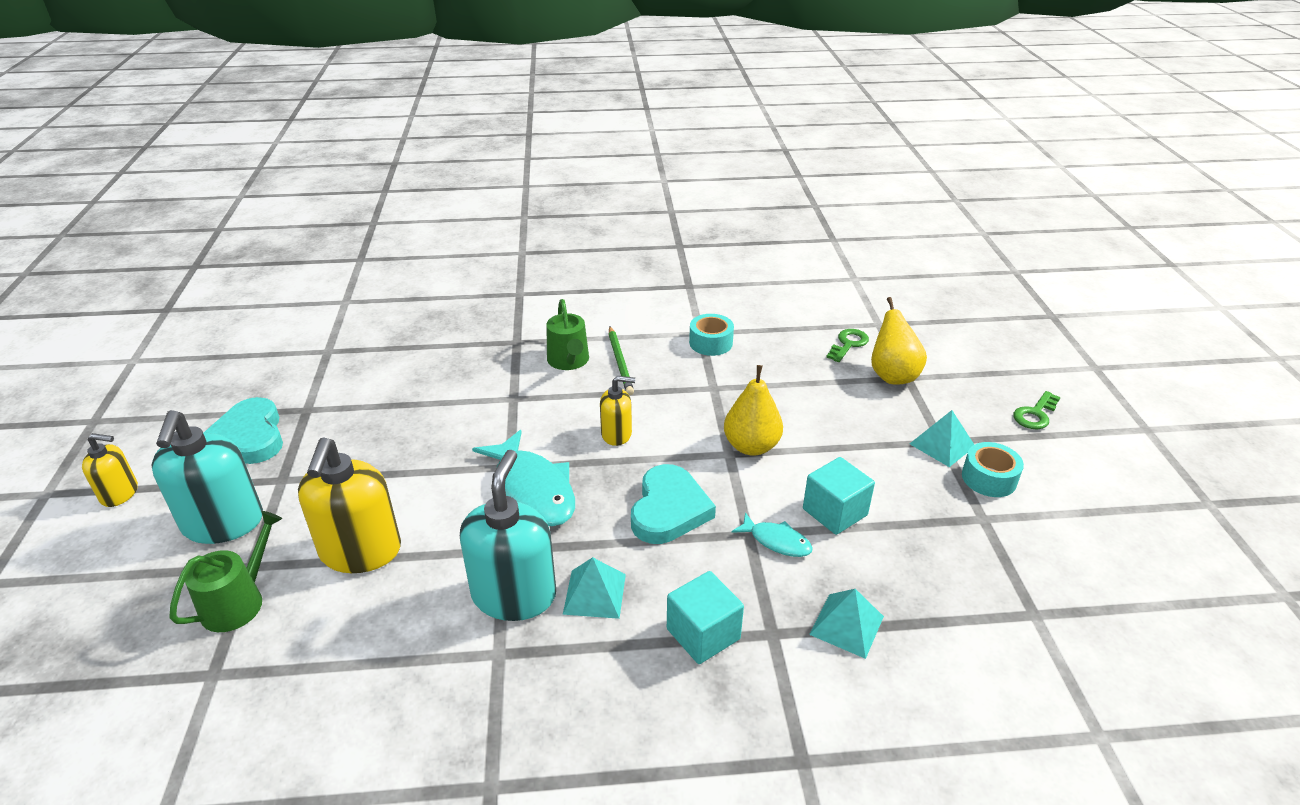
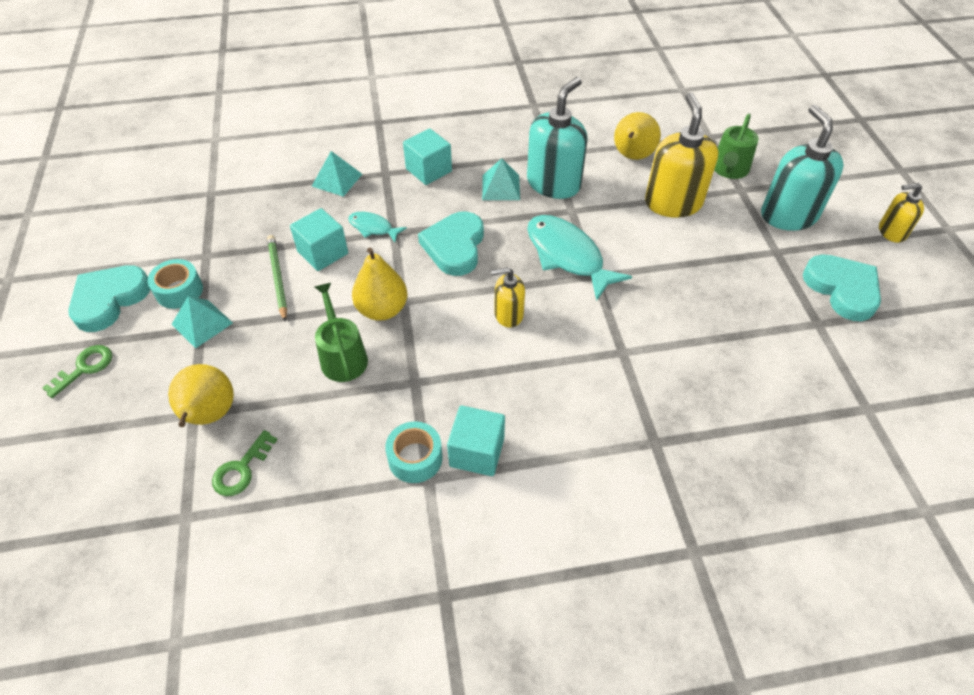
camera: 175 degrees right, 15 degrees up
turquoise soap dispenser [460,450,556,621] -> turquoise soap dispenser turned 150 degrees counterclockwise [527,77,588,199]
green watering can [546,299,589,370] -> green watering can moved to [315,283,368,382]
green pencil [609,327,634,395] -> green pencil moved to [267,235,287,321]
none -> turquoise heart [68,266,150,332]
none -> turquoise cube [447,406,505,476]
none -> yellow pear [614,112,661,160]

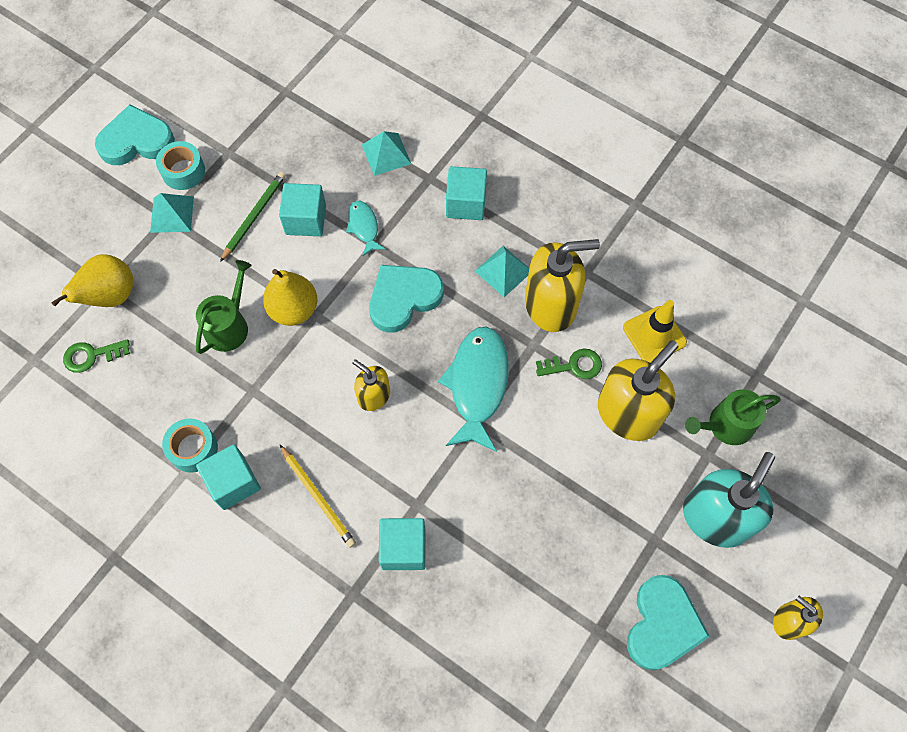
camera: 45 degrees right, 15 degrees up
green key [42,345,112,398] -> green key moved to [536,348,602,379]
turquoise soap dispenser [527,77,588,199] -> yellow soap dispenser [525,239,600,332]
yellow pear [614,112,661,160] -> yellow traffic cone [623,300,687,363]
none -> yellow pencil [279,444,356,548]
none -> turquoise cube [379,518,425,570]

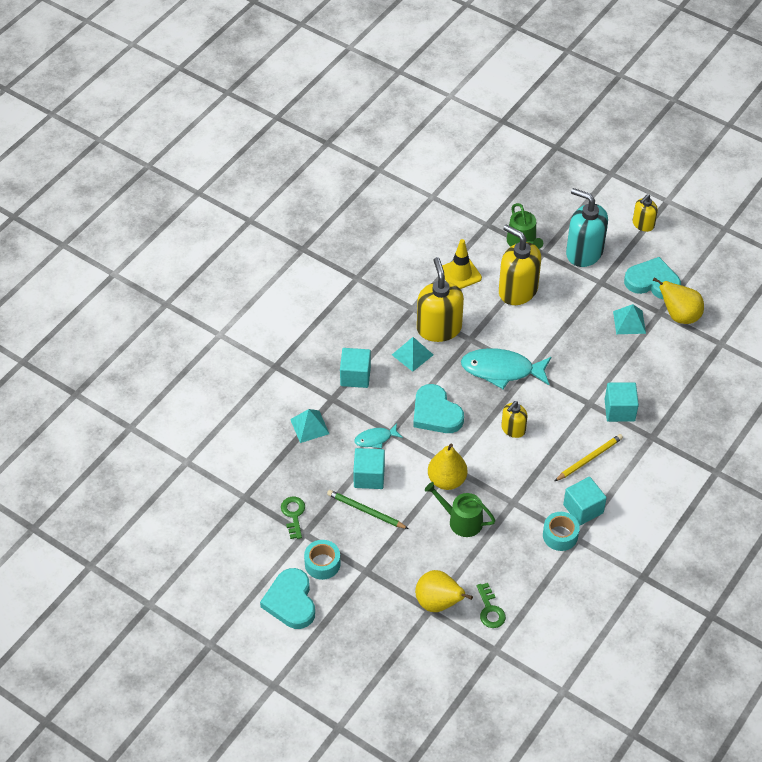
camera: 90 degrees left, 15 degrees down
turquoise pyramid [150,193,194,233] -> turquoise pyramid moved to [613,304,646,334]
green key [536,348,602,379] -> green key moved to [281,497,305,539]
none -> yellow pear [653,277,704,324]

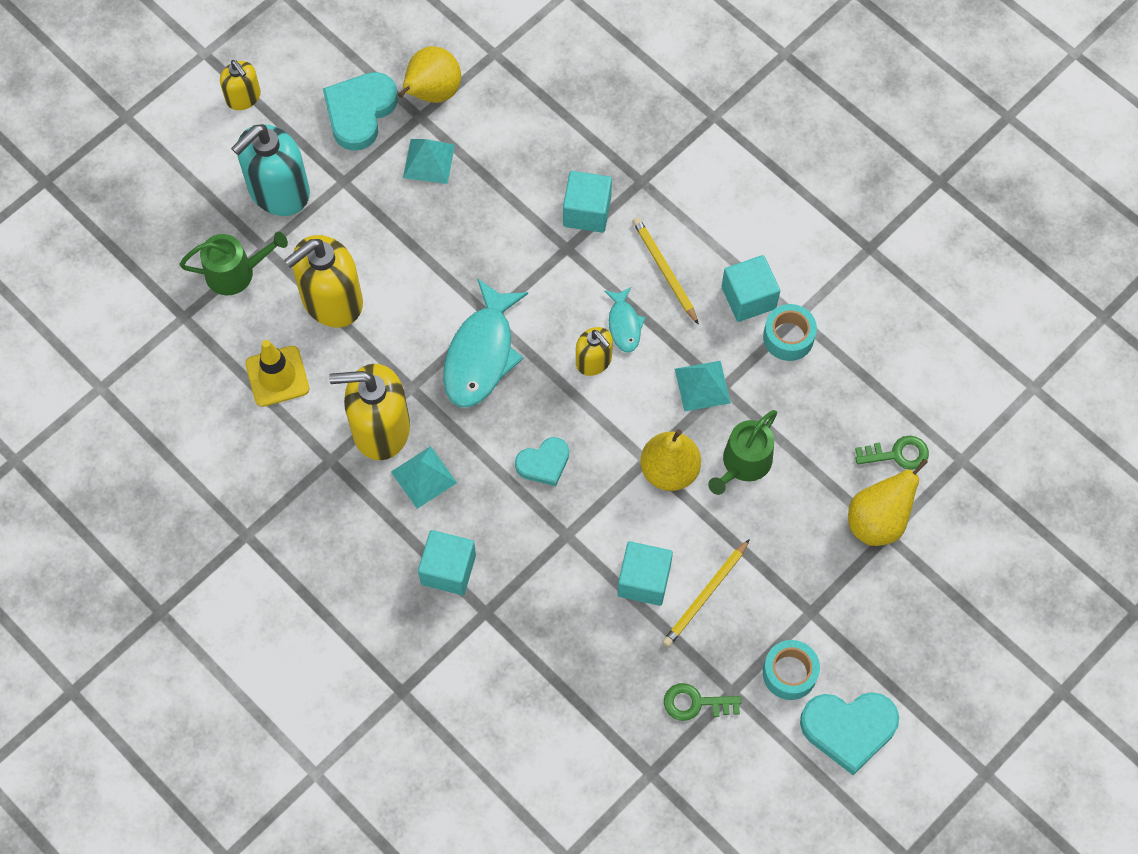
camera: 80 degrees left, 15 degrees up
turquoise pyramid [290,409,329,443] -> turquoise pyramid moved to [675,361,731,412]
green pencil [327,490,408,529] -> yellow pencil [662,539,750,647]
turquoise fish [354,423,403,449] -> turquoise fish moved to [604,287,646,353]
turquoise heart [413,384,464,433] -> turquoise heart [515,437,569,486], size x0.61

